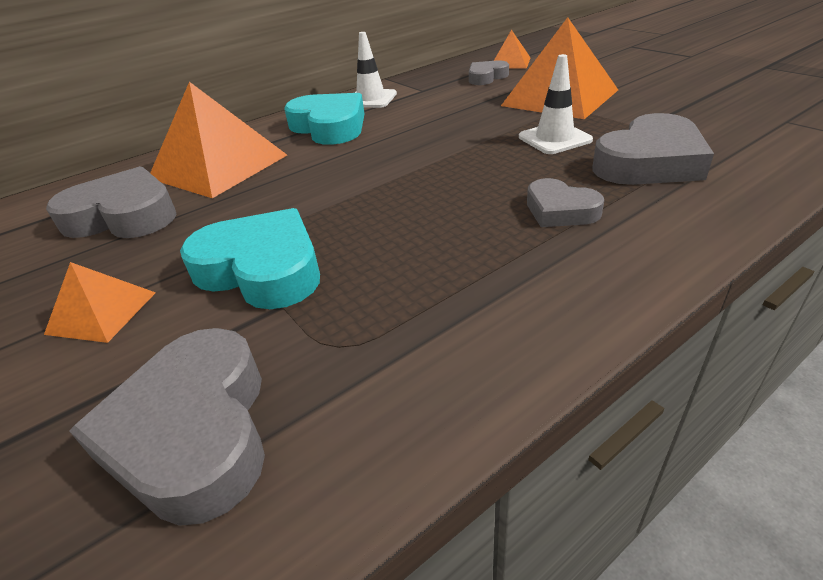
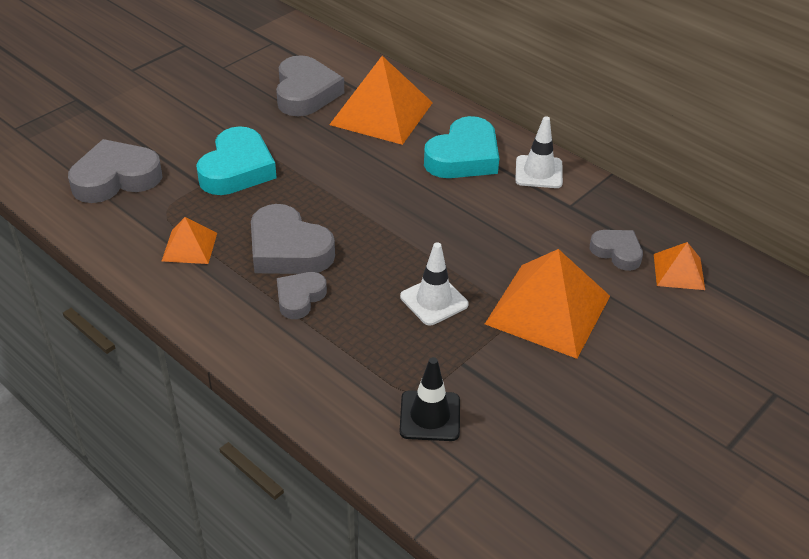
camera: 75 degrees right, 5 degrees up
orange pyramid [44,262,156,343] -> orange pyramid moved to [162,217,217,264]
grey heart [592,113,714,185] -> grey heart moved to [251,204,335,274]
none -> black traffic cone [400,357,460,441]

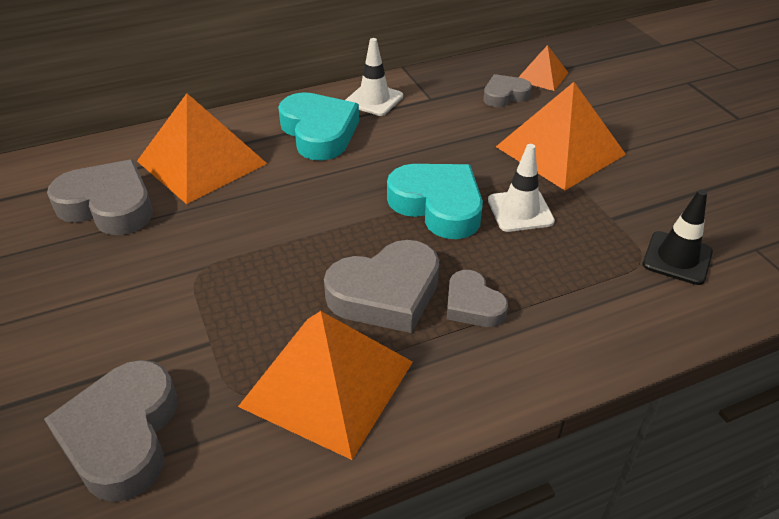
camera: 65 degrees left, 0 degrees up
orange pyramid [162,217,217,264] -> orange pyramid [238,311,413,460], size x1.97
turquoise heart [196,126,276,195] -> turquoise heart moved to [387,164,483,239]

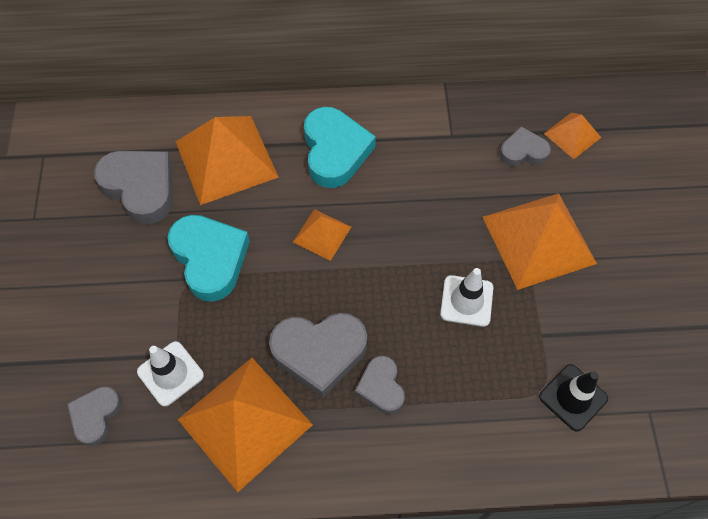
camera: 20 degrees right, 20 degrees up
grey heart [44,360,177,502] -> grey heart [67,386,122,446], size x0.58
white traffic cone [346,38,403,116] -> white traffic cone moved to [137,341,204,407]
turquoise heart [387,164,483,239] -> turquoise heart moved to [167,215,250,302]
none -> orange pyramid [293,209,351,261]

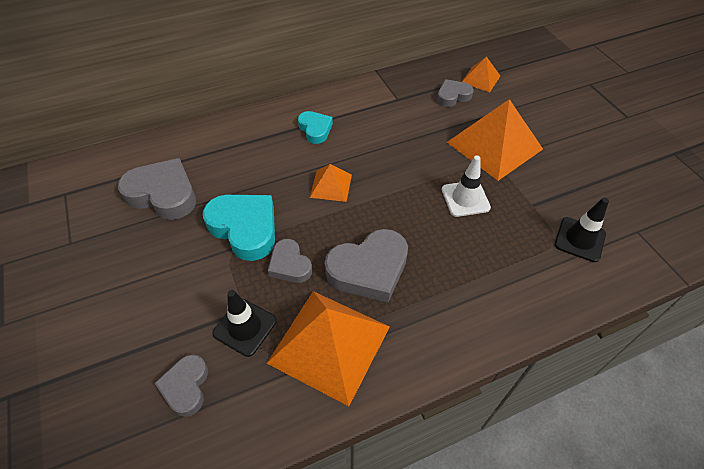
camera: 20 degrees left, 10 degrees down
white traffic cone [137,341,204,407] -> black traffic cone [213,290,277,357]
orange pyramid [176,116,279,205] -> none
turquoise heart [304,107,376,188] -> turquoise heart [298,111,333,144], size x0.58
grey heart [355,356,405,414] -> grey heart moved to [268,239,312,283]

